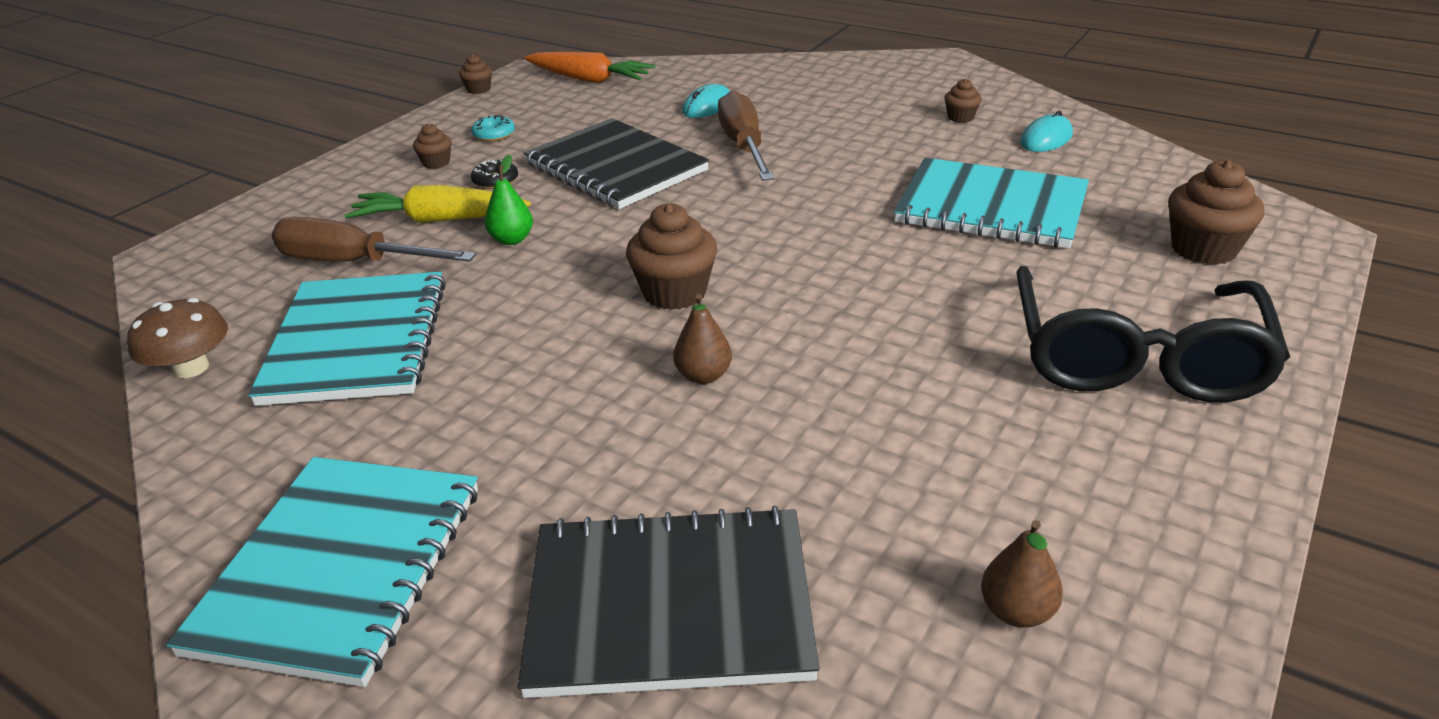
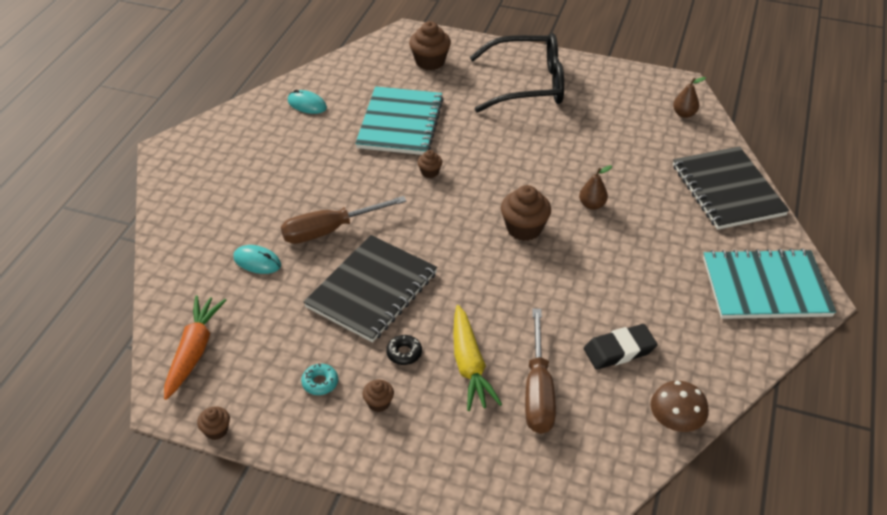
camera: 105 degrees left, 10 degrees up
turquoise notebook [248,272,446,406] -> black eraser [584,324,658,369]
green pear [485,154,533,245] -> none
brown cupcake [944,79,982,123] -> brown cupcake moved to [417,150,442,178]

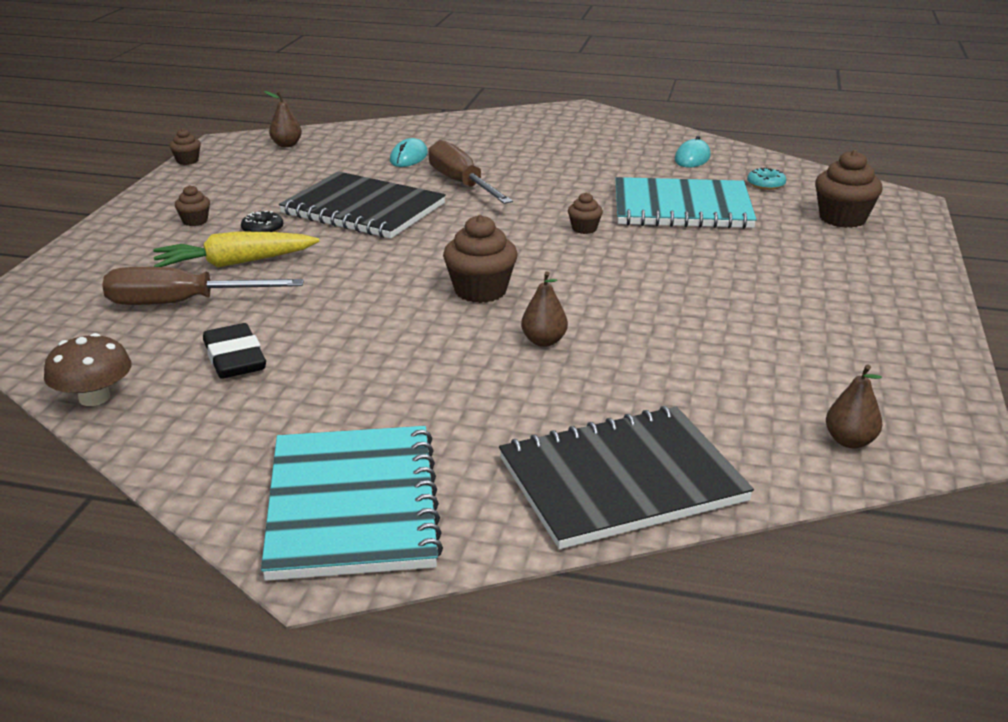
camera: 85 degrees right, 15 degrees down
orange carrot [164,295,226,400] -> brown pear [264,91,302,147]
turquoise donut [301,363,338,395] -> turquoise donut moved to [747,167,786,190]
black glasses [470,33,564,113] -> none

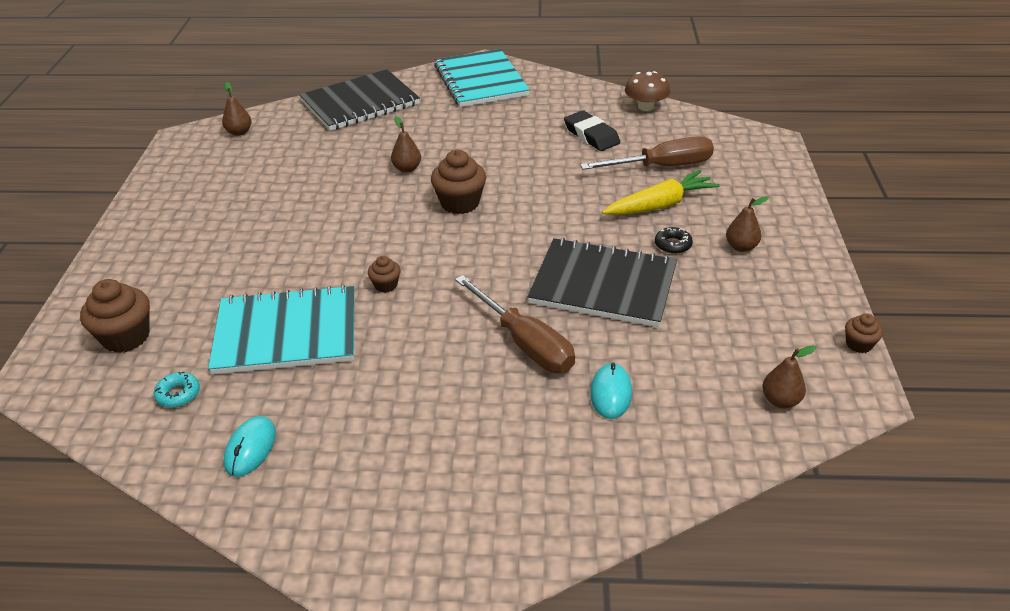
camera: 170 degrees right, 10 degrees up
brown cupcake [175,185,210,226] -> brown pear [726,196,769,252]

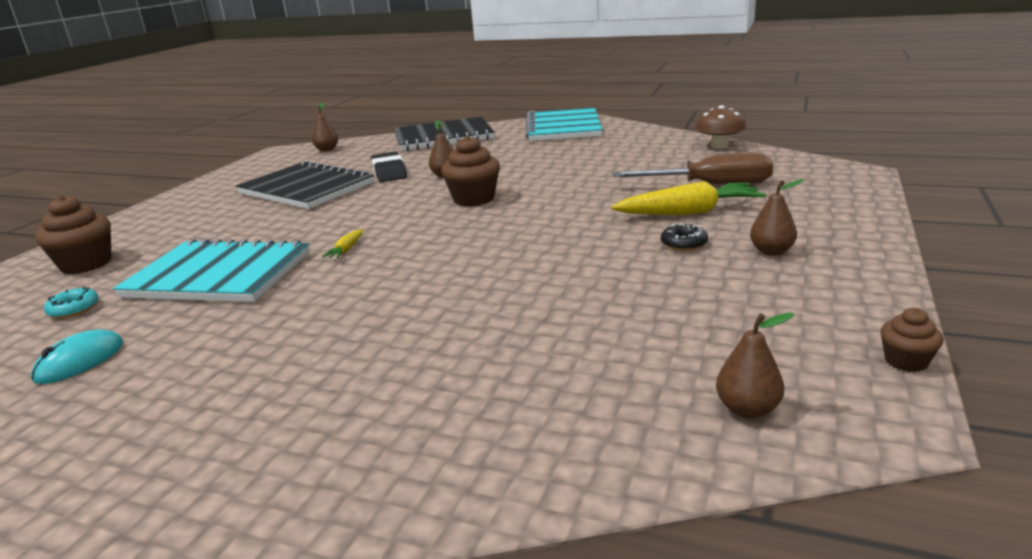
camera: 20 degrees right, 15 degrees down
brown cupcake [368,256,401,293] -> yellow carrot [322,229,363,258]
brown screwdriver [455,275,575,373] -> none
black notebook [528,238,677,327] -> black notebook moved to [236,161,374,209]
black eraser [564,110,620,151] -> black eraser moved to [371,152,407,182]
turquoise mouse [590,363,632,419] -> none

